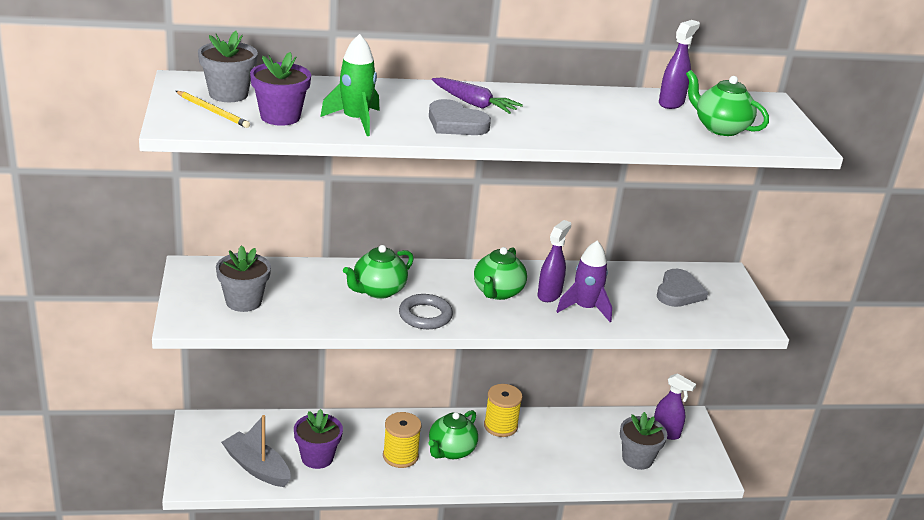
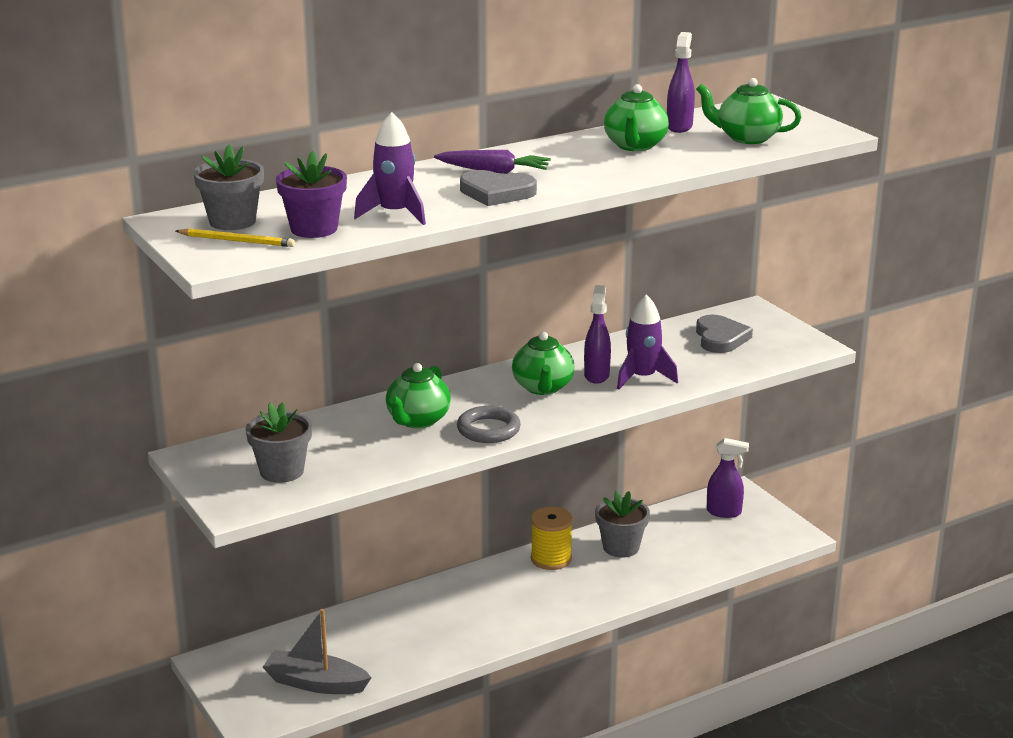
camera: 20 degrees left, 5 degrees down
purple flower pot [294,409,343,469] -> none
green rocket [320,34,380,136] -> purple rocket [354,112,426,225]
yellow spool [383,412,421,468] -> none
green teapot [428,410,478,459] -> green teapot moved to [604,84,669,151]
grey flower pot [620,412,667,470] -> grey flower pot moved to [595,490,650,558]

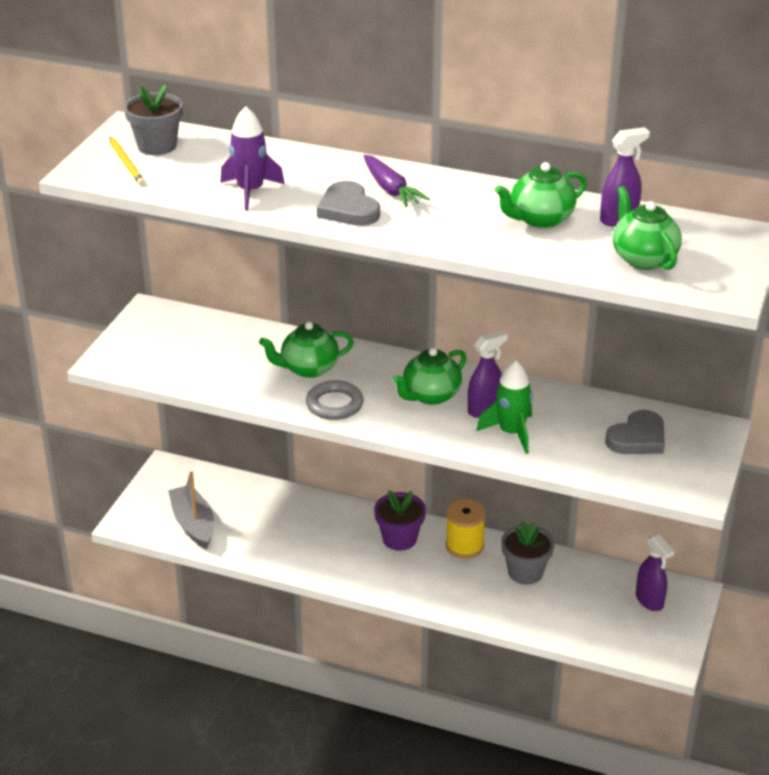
camera: 50 degrees right, 10 degrees up
grey flower pot [245,402,312,483] -> none
purple flower pot [276,151,347,238] -> purple flower pot moved to [374,490,426,551]
purple rocket [617,295,678,390] -> green rocket [476,360,533,454]

